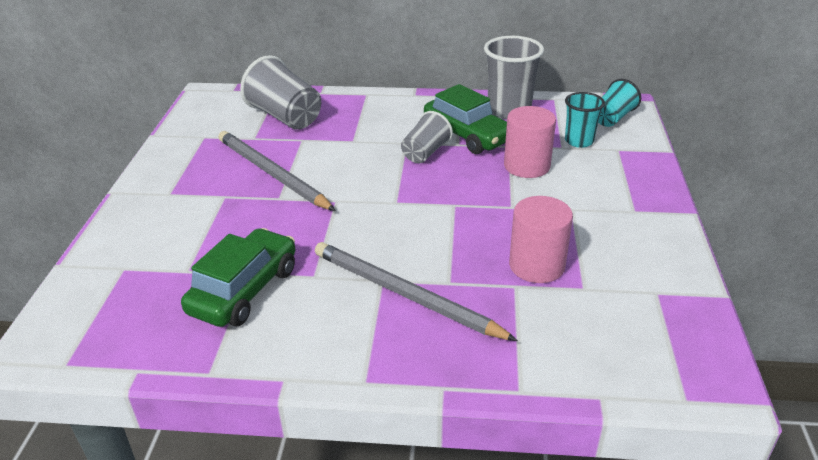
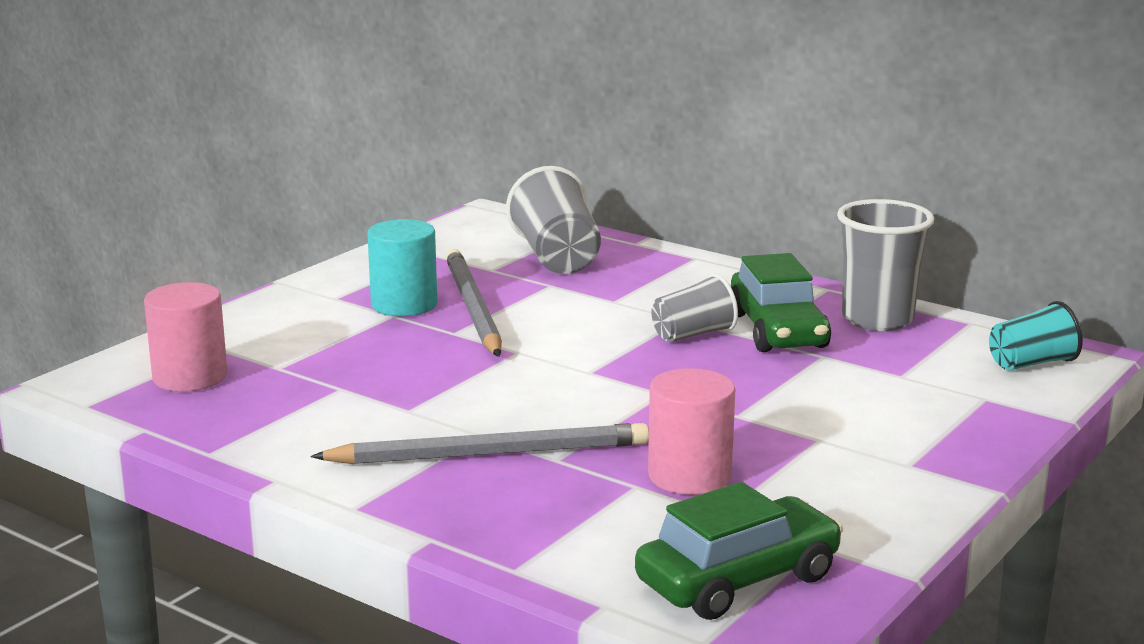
camera: 30 degrees right, 15 degrees down
green car [181,228,296,327] -> green car moved to [635,482,843,620]
grey pencil [315,242,518,341] -> grey pencil turned 105 degrees clockwise [310,423,649,464]
pink cylinder [504,106,556,178] -> pink cylinder moved to [144,282,227,392]
turquoise cup [565,92,605,148] -> none
none -> turquoise cylinder [367,219,437,316]

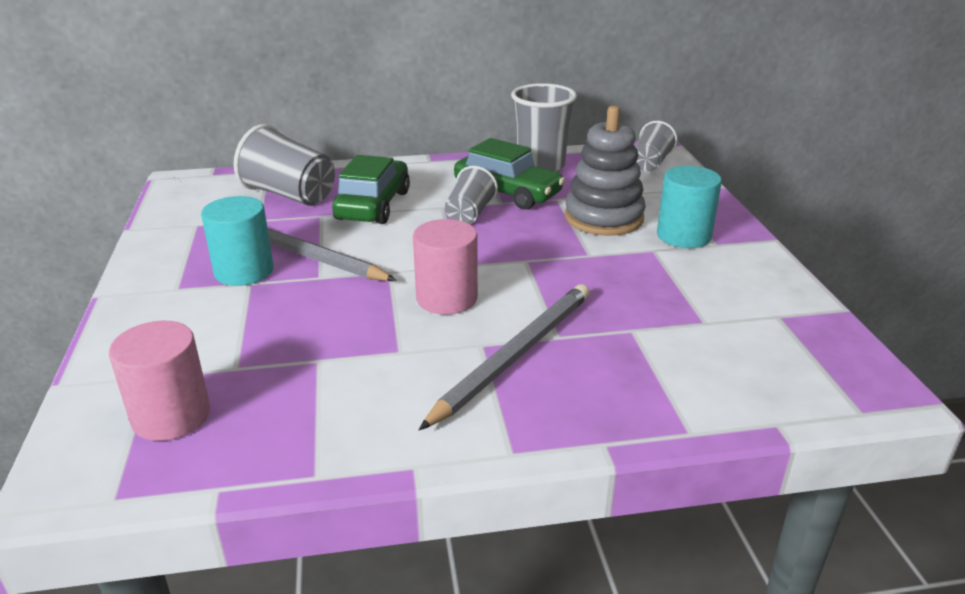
camera: 45 degrees left, 10 degrees up
green car [635,482,843,620] -> green car moved to [332,155,410,224]
pink cylinder [648,368,735,495] -> pink cylinder moved to [413,219,478,315]
turquoise cup [989,301,1083,370] -> grey cup [635,121,677,171]
none -> grey stacking toy [565,106,646,236]
none -> turquoise cylinder [657,166,722,248]

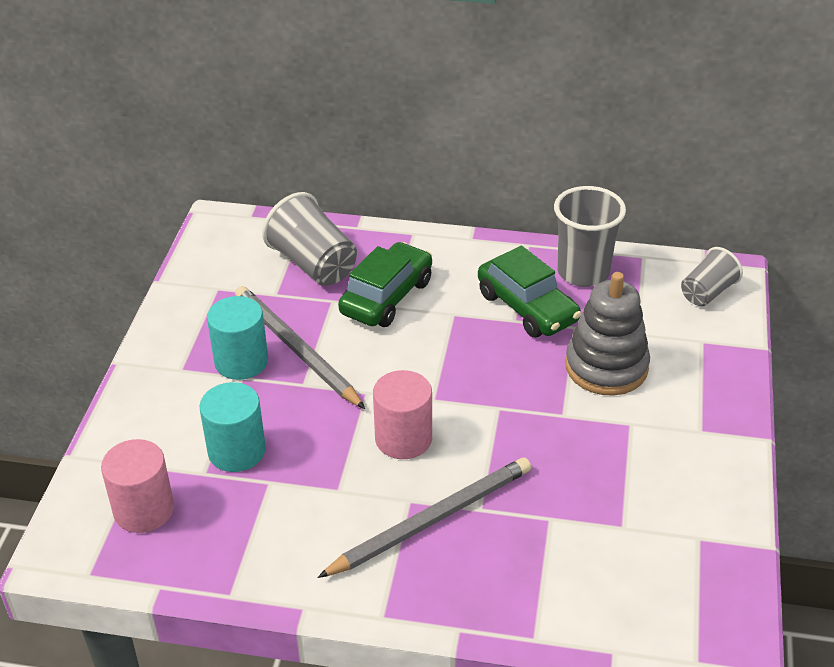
camera: 20 degrees right, 10 degrees up
grey cup [445,166,498,224] -> none
turquoise cylinder [657,166,722,248] -> turquoise cylinder moved to [200,382,266,472]

